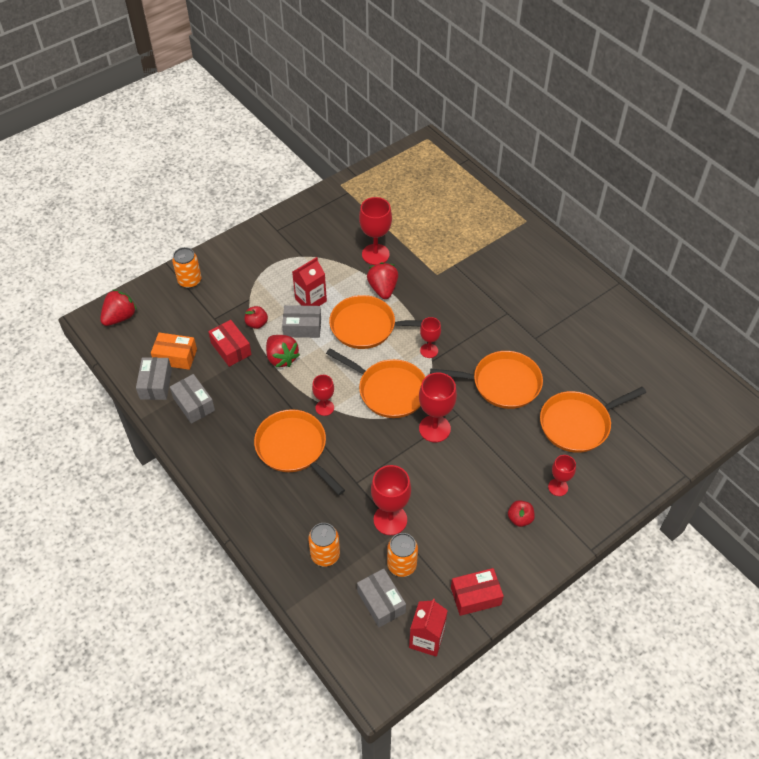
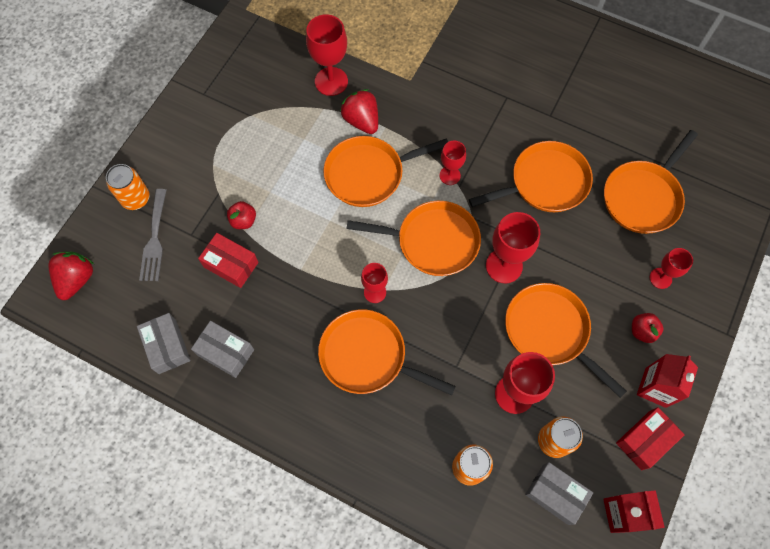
camera: 25 degrees left, 15 degrees up
orange box [151,333,197,370] -> none
red strawberry [266,335,300,367] -> none
grey box [282,305,321,338] -> none
red carton [292,257,327,306] -> red carton moved to [637,354,698,408]
none -> grey fork [139,189,166,281]
none -> orange pan [505,283,627,398]

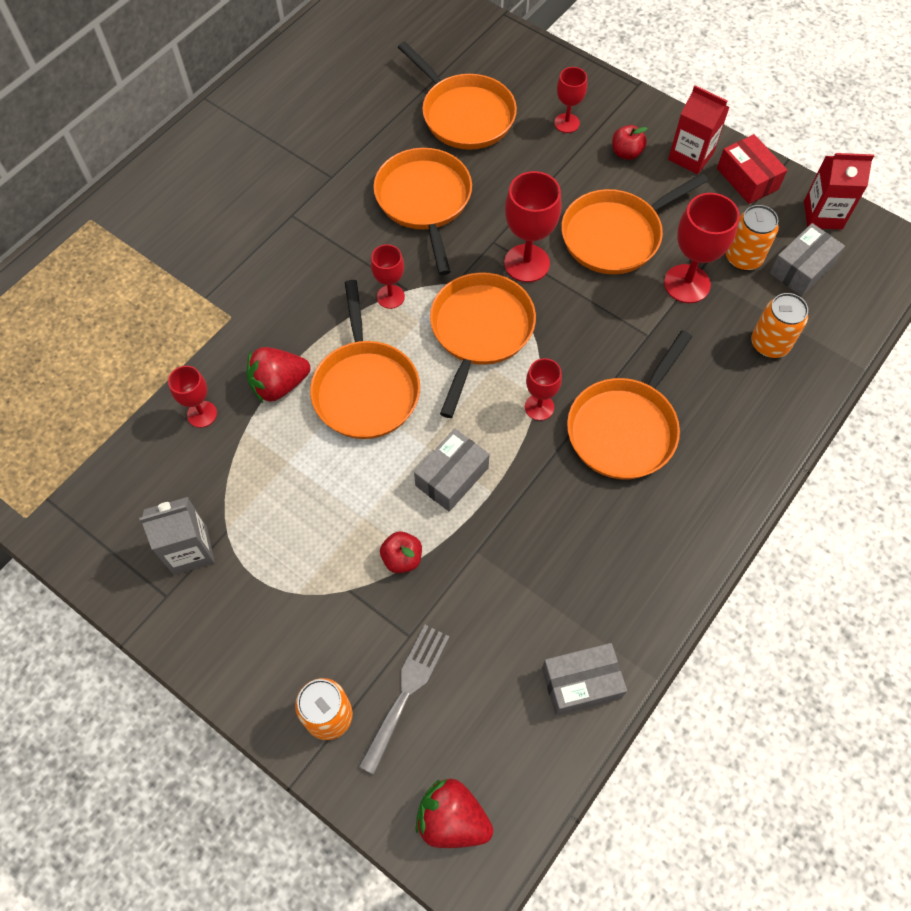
camera: 80 degrees left, 5 degrees down
grey fork [139,189,166,281] -> grey fork turned 75 degrees counterclockwise [359,625,450,775]
grey box [191,321,254,378] -> grey box moved to [414,429,490,512]
red box [198,233,258,288] -> none
red goblet [306,14,348,96] -> red goblet [168,366,217,428], size x0.60
none -> grey carton [139,497,215,575]

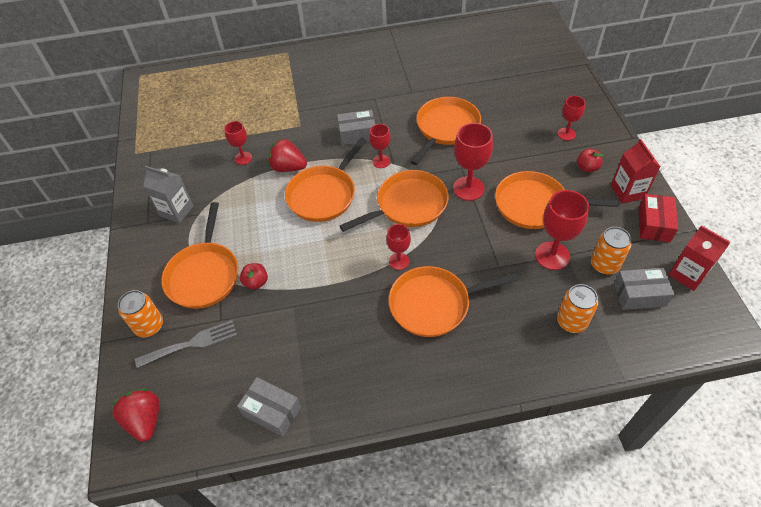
camera: 45 degrees right, 10 degrees down
orange pan [398,42,517,150] -> orange pan moved to [161,202,238,309]
grey box [414,429,490,512] -> grey box moved to [337,110,375,145]

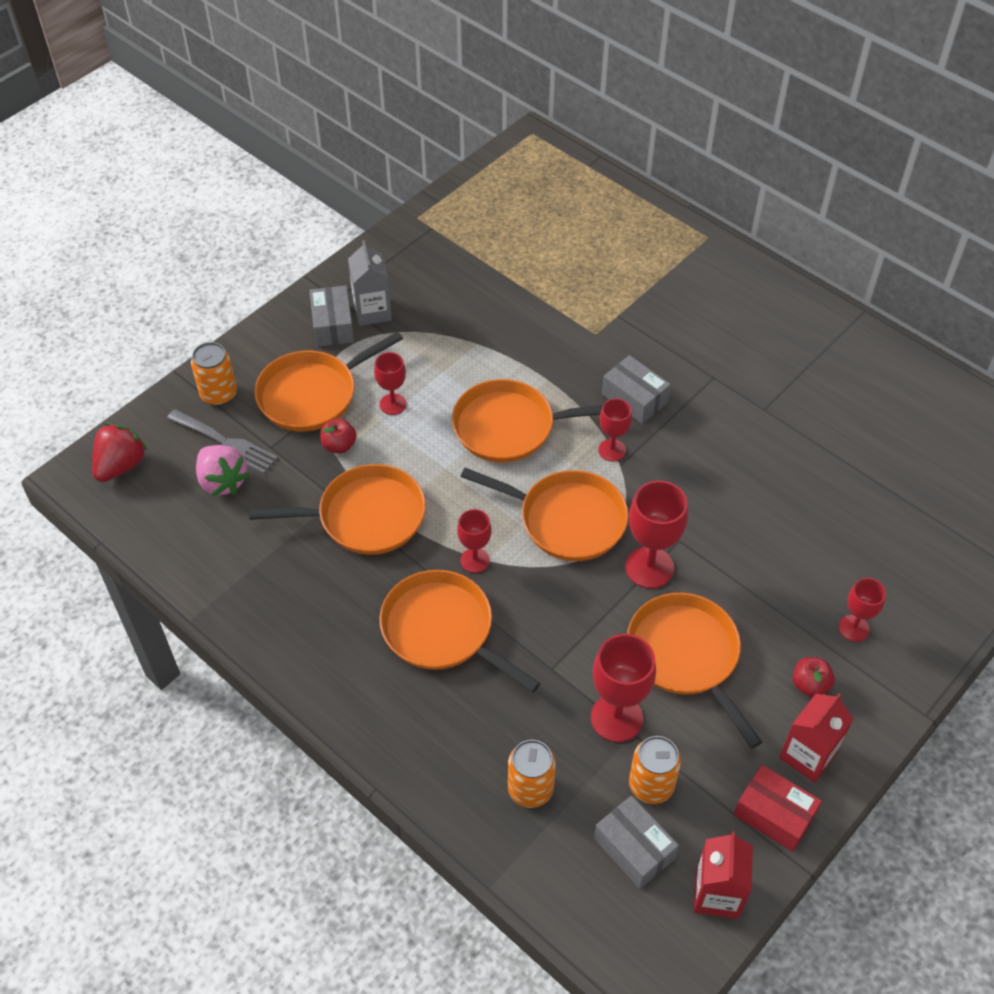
camera: 50 degrees right, 0 degrees up
red goblet [224,121,252,165] -> red goblet moved to [374,352,407,415]
grey box [237,377,301,437] -> grey box moved to [309,285,354,347]
red strawberry [268,138,307,172] -> none
orange pan [410,97,481,165] -> orange pan moved to [249,464,426,555]
red box [639,194,678,242] -> red box turned 60 degrees clockwise [734,765,822,852]
none -> pink strawberry [196,445,250,496]

